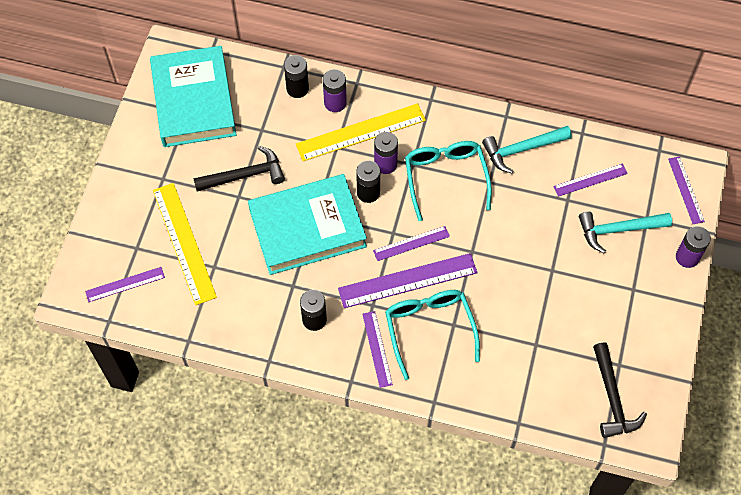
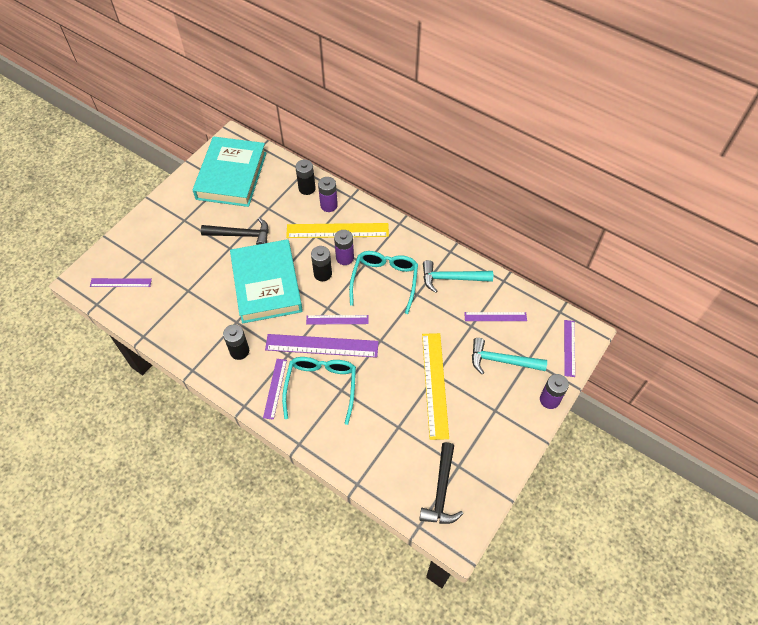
camera: 20 degrees right, 5 degrees down
yellow ruler [153,183,217,305] -> yellow ruler moved to [422,333,449,440]
turquoise book [248,174,367,275] -> turquoise book turned 75 degrees clockwise [230,239,303,323]

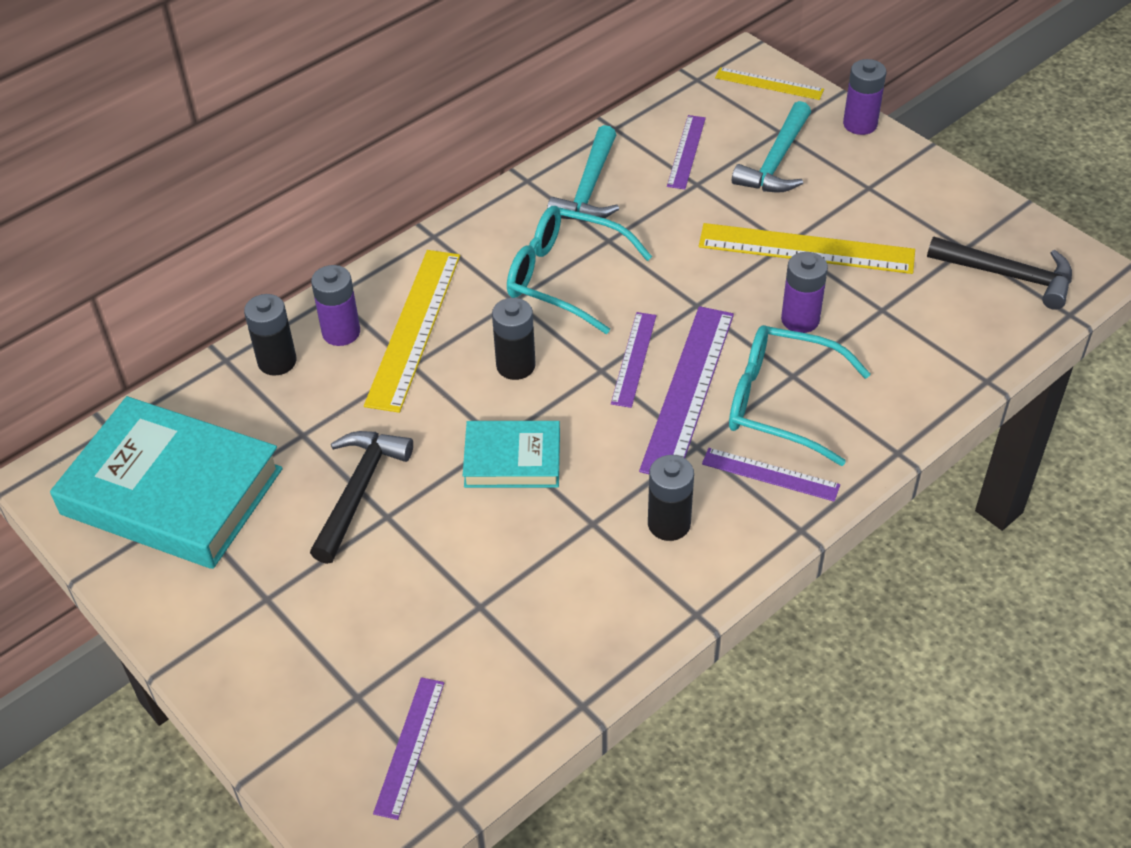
camera: 75 degrees left, 10 degrees down
turquoise book [230,239,303,323] -> turquoise book [463,421,560,488], size x0.53
purple battery [334,230,354,265] -> purple battery moved to [781,252,828,333]
purple ruler [564,320,575,377] -> yellow ruler [715,67,824,100]

